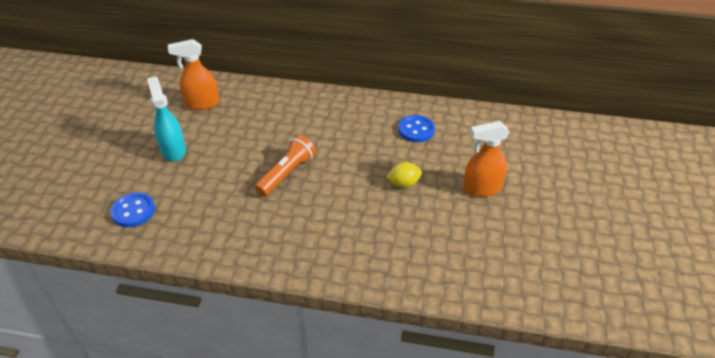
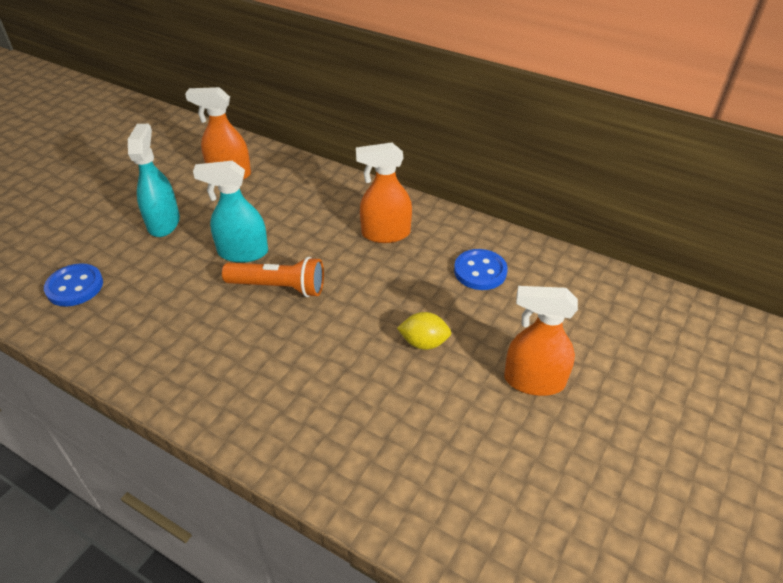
camera: 20 degrees right, 0 degrees up
orange flashlight [255,135,316,196] -> orange flashlight turned 45 degrees clockwise [222,257,324,297]
none -> turquoise spray bottle [193,161,268,263]
none -> orange spray bottle [356,142,412,243]

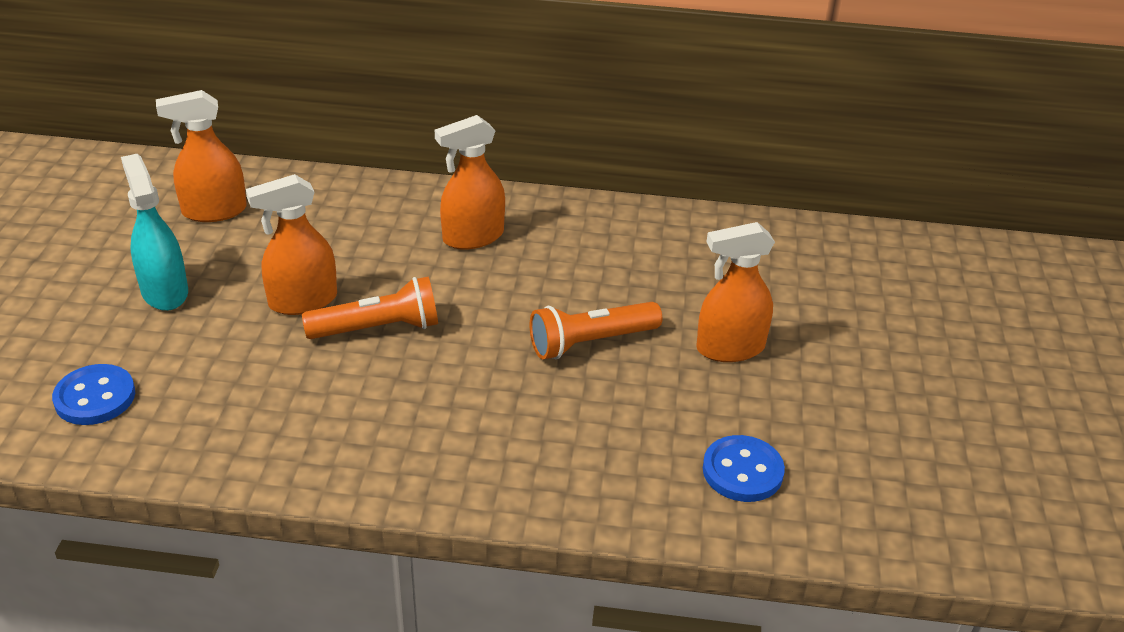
camera: 25 degrees left, 5 degrees down
turquoise spray bottle [193,161,268,263] -> orange spray bottle [246,174,337,315]
yellow lemon [397,312,451,350] -> orange flashlight [530,302,662,359]
blue button [454,249,508,290] -> blue button moved to [703,435,785,502]

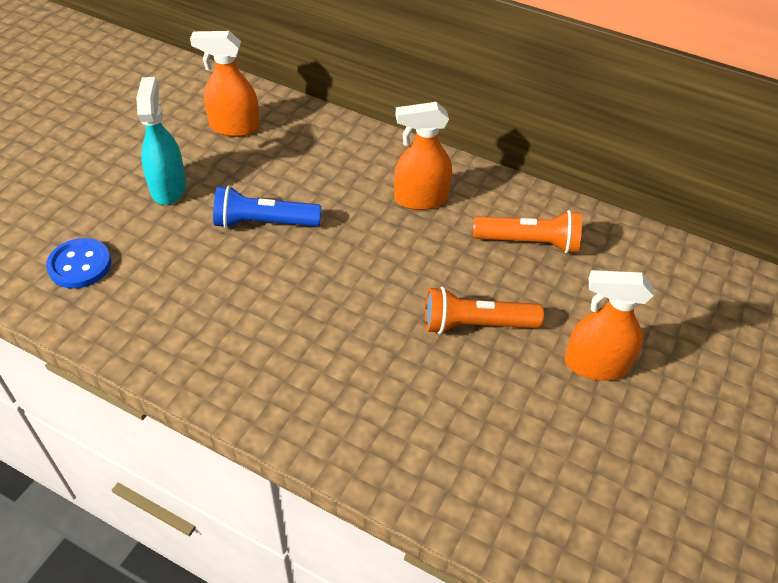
camera: 20 degrees right, 10 degrees up
orange spray bottle [246,174,337,315] -> blue flashlight [213,186,321,228]
orange flashlight [302,277,438,339] -> orange flashlight moved to [473,210,582,253]
blue button [703,435,785,502] -> none

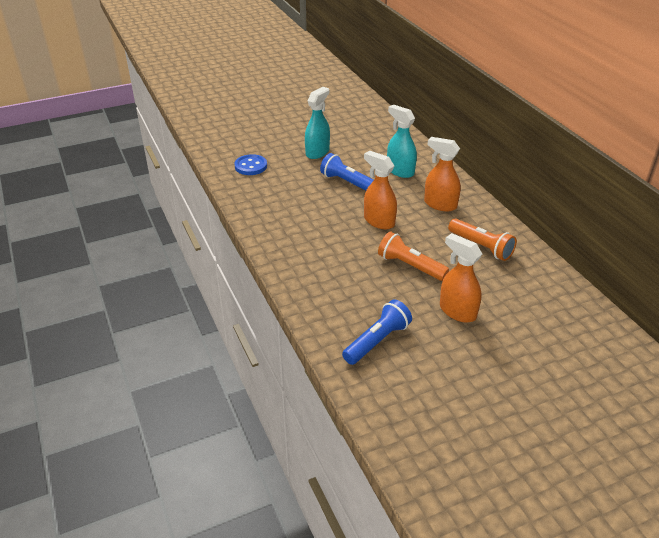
camera: 40 degrees right, 10 degrees down
orange spray bottle [190,31,260,137] -> orange spray bottle moved to [364,150,397,229]
none -> blue flashlight [342,299,412,365]
none -> turquoise spray bottle [387,105,417,178]

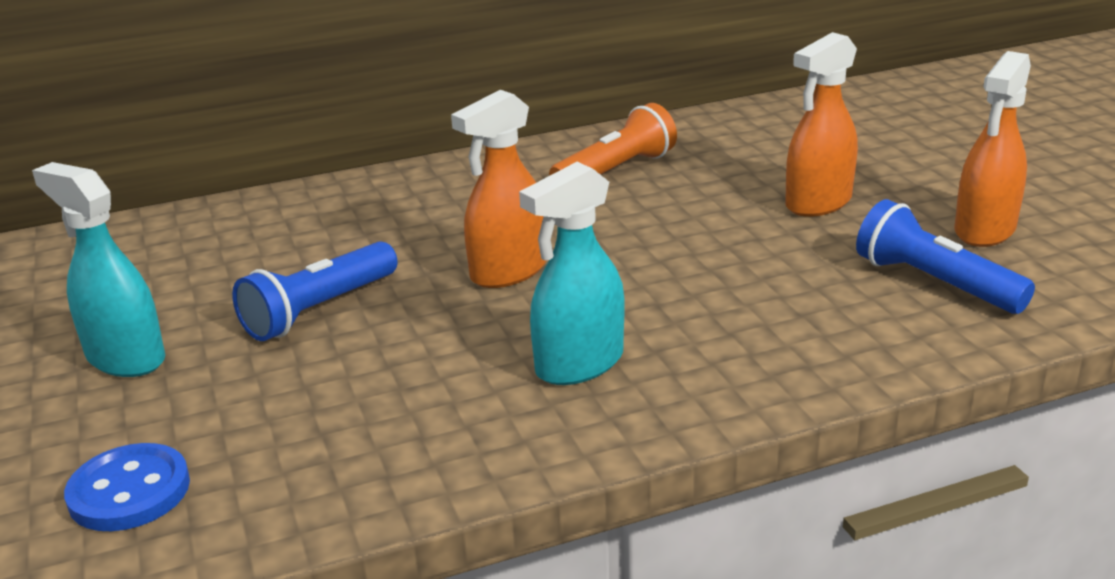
camera: 85 degrees left, 10 degrees down
orange flashlight [378,232,449,281] -> none
turquoise spray bottle [387,105,417,178] -> turquoise spray bottle moved to [519,162,624,385]
orange spray bottle [424,137,461,211] -> orange spray bottle moved to [954,51,1031,247]

